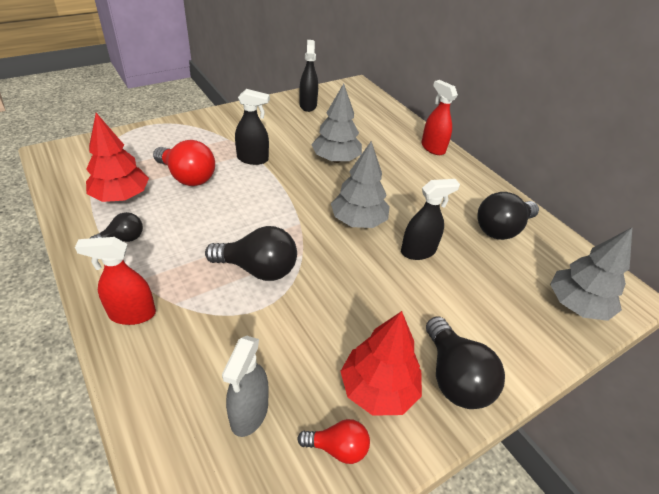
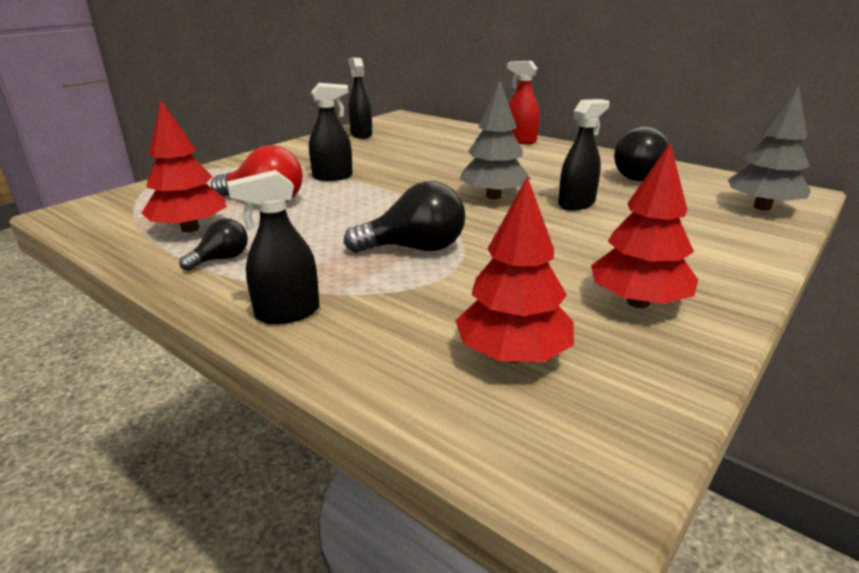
camera: 15 degrees left, 15 degrees down
red spray bottle [75,237,156,325] -> black spray bottle [227,170,320,324]
grey spray bottle [222,336,268,437] -> red tree [455,177,574,363]
red light bulb [297,419,370,464] -> none
grey tree [311,83,362,163] -> none
black light bulb [426,316,505,409] -> none

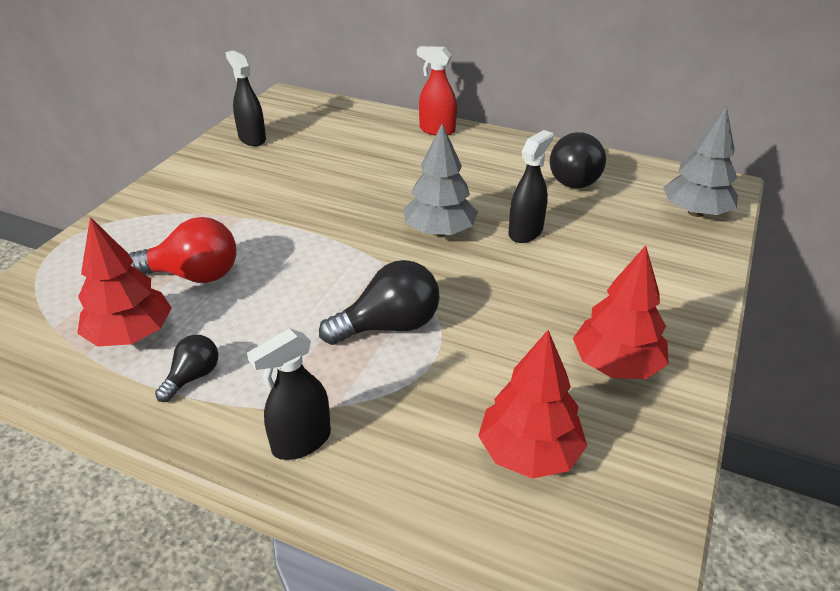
camera: 15 degrees left, 10 degrees up
black spray bottle [309,83,353,181] -> none

